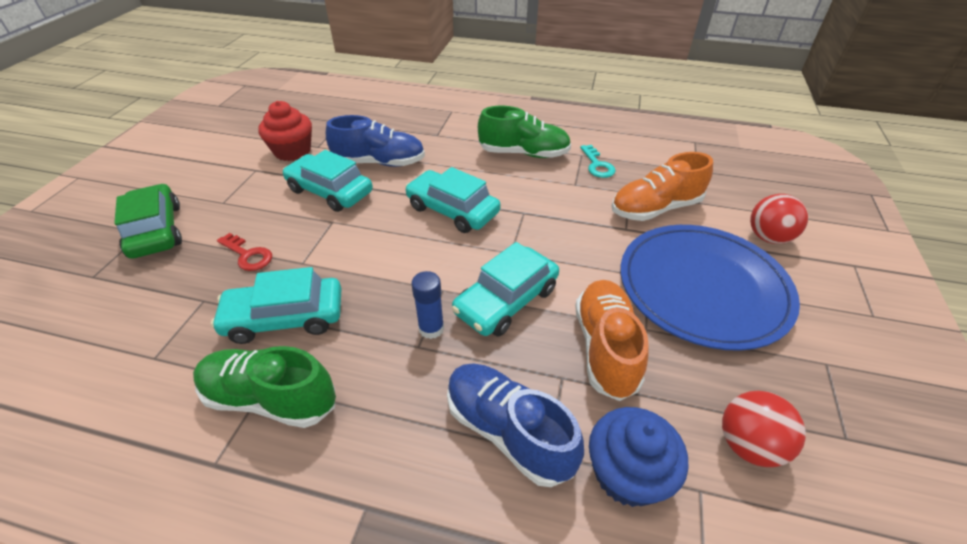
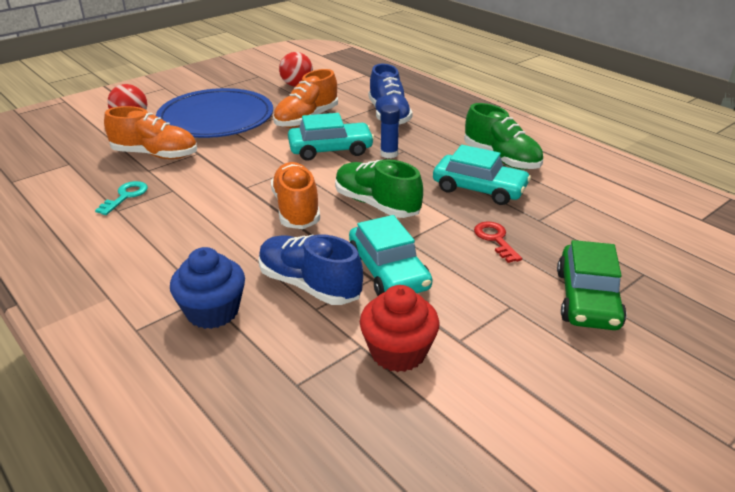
camera: 145 degrees left, 10 degrees down
turquoise car [405,167,501,233] -> orange shoe [271,162,320,229]
green shoe [478,106,571,158] -> green shoe moved to [335,159,423,218]
blue cupcake [589,407,688,507] -> blue cupcake moved to [170,247,245,329]

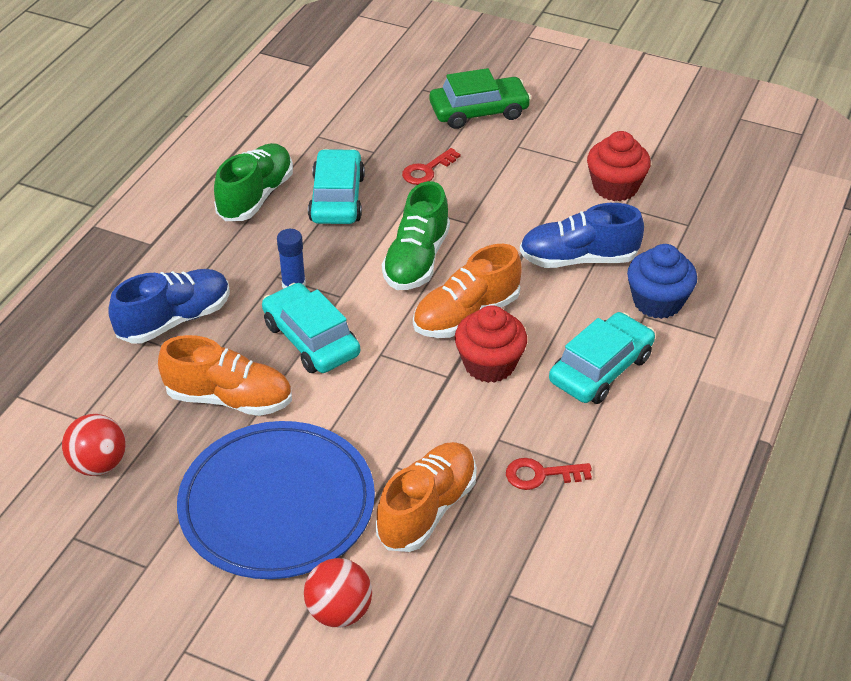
camera: 115 degrees left, 10 degrees up
turquoise key [95,181,148,215] -> red key [506,458,592,490]
orange shoe [104,106,197,159] -> orange shoe turned 45 degrees clockwise [376,442,477,552]
blue shoe [258,234,363,305] -> blue shoe turned 75 degrees clockwise [520,203,644,268]
turquoise car [349,215,433,296] -> turquoise car moved to [549,312,655,404]
none -> red cupcake [455,305,527,383]

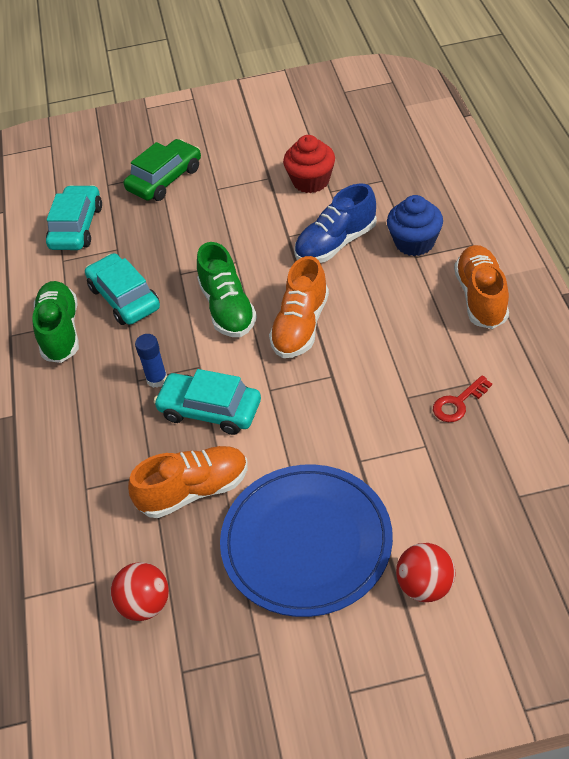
camera: 30 degrees left, 5 degrees up
blue shoe [108,269,230,344] -> none
orange shoe [376,442,477,552] -> orange shoe moved to [454,245,509,329]
red key [402,148,461,185] -> none
red cupcake [455,305,527,383] -> none
turquoise car [549,312,655,404] -> turquoise car moved to [46,185,102,250]

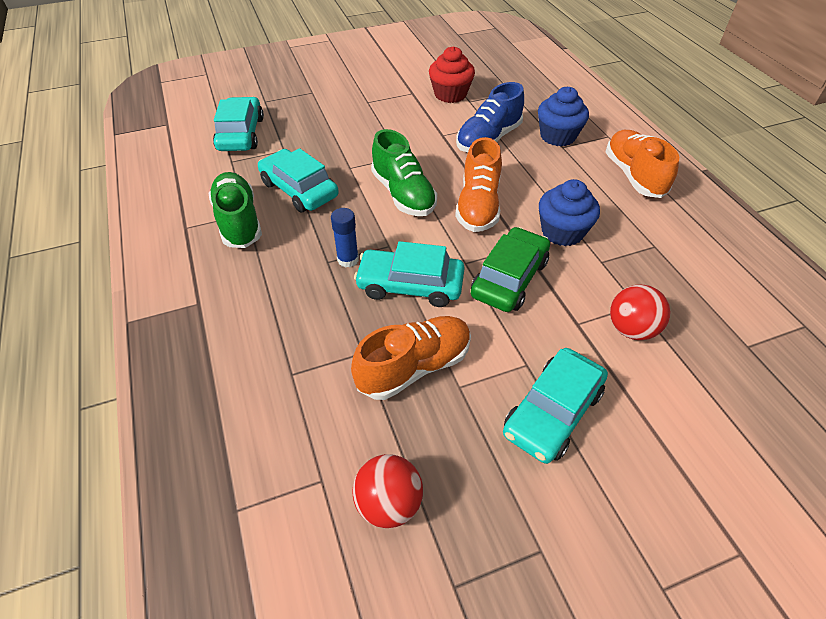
camera: 15 degrees left, 0 degrees up
green car [124,139,201,201] -> green car moved to [471,227,550,312]
blue plate [220,464,393,617] -> turquoise car [503,348,608,464]
red ball [396,543,455,602] -> red ball moved to [610,285,671,340]
red key [433,376,492,422] -> none
none -> blue cupcake [539,179,600,246]

